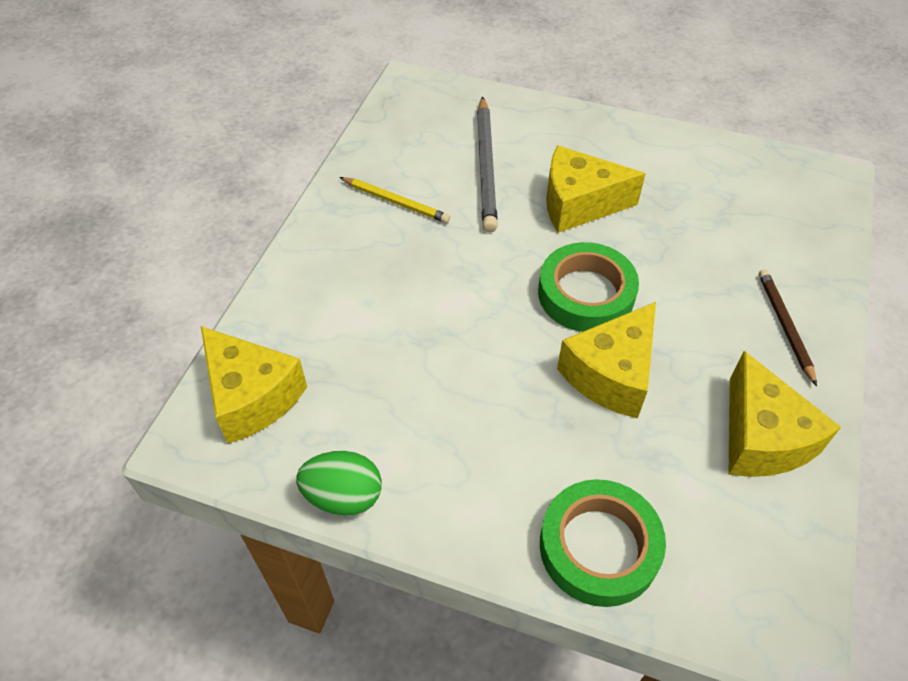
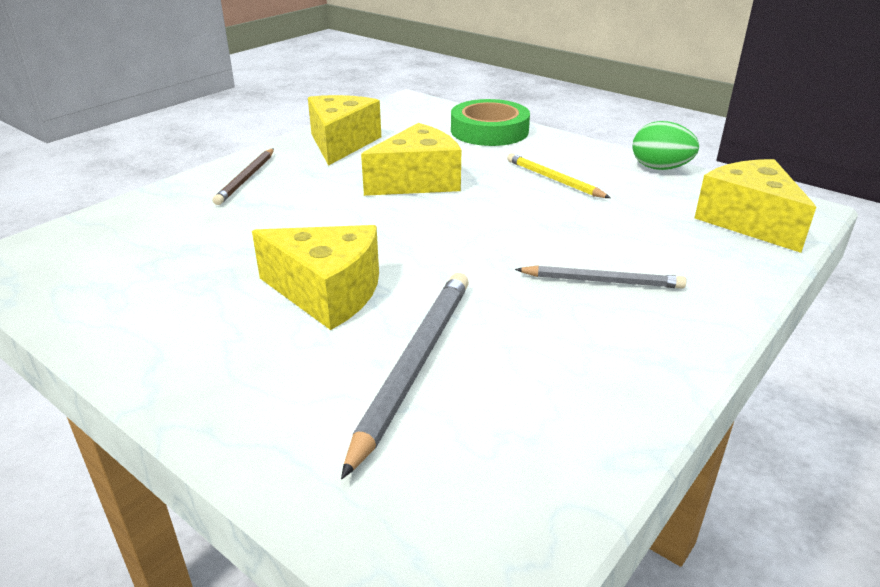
camera: 160 degrees left, 20 degrees down
yellow pencil [339,177,450,223] -> yellow pencil moved to [507,153,610,198]
green tape [538,242,639,332] -> none
none -> grey pencil [515,265,686,289]

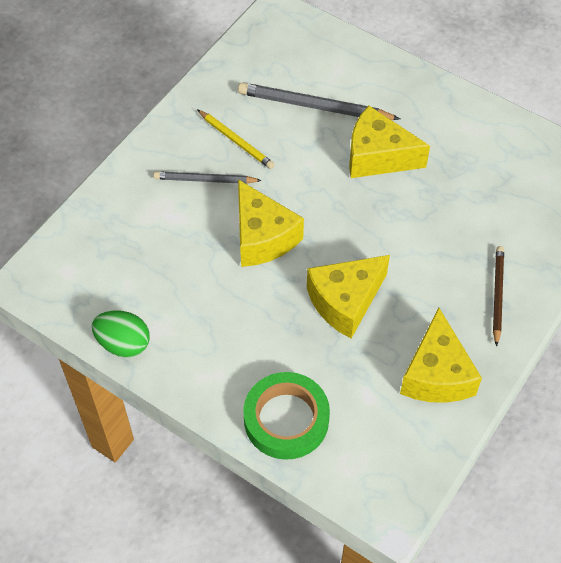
camera: 175 degrees right, 25 degrees up
grey pencil [341,273,469,479] -> grey pencil turned 90 degrees clockwise [238,82,400,120]
yellow pencil [507,153,610,198] -> yellow pencil moved to [197,109,275,169]
yellow cheese [695,159,816,253] -> yellow cheese moved to [238,179,304,267]

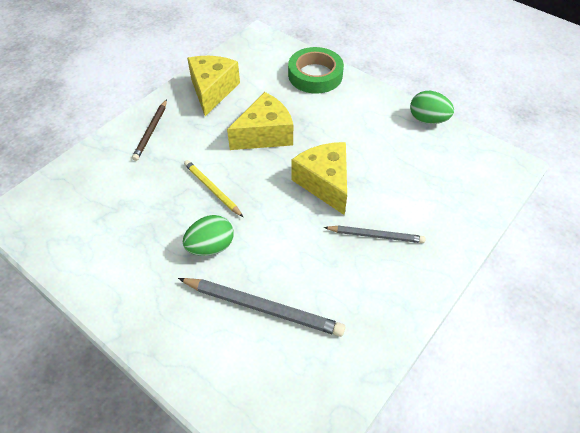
camera: 175 degrees left, 5 degrees down
yellow pencil [197,109,275,169] -> yellow pencil moved to [184,160,243,217]
yellow cheese [349,106,430,178] -> green egg [183,215,234,256]

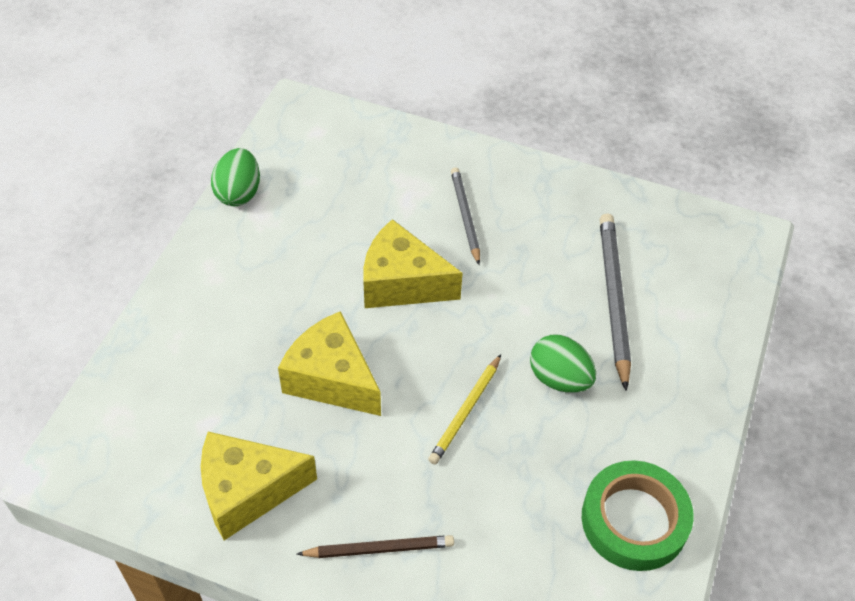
camera: 110 degrees left, 0 degrees up
green tape [288,47,344,94] -> green tape moved to [582,460,694,571]
yellow cheese [291,142,347,215] -> yellow cheese turned 60 degrees clockwise [363,219,463,308]

